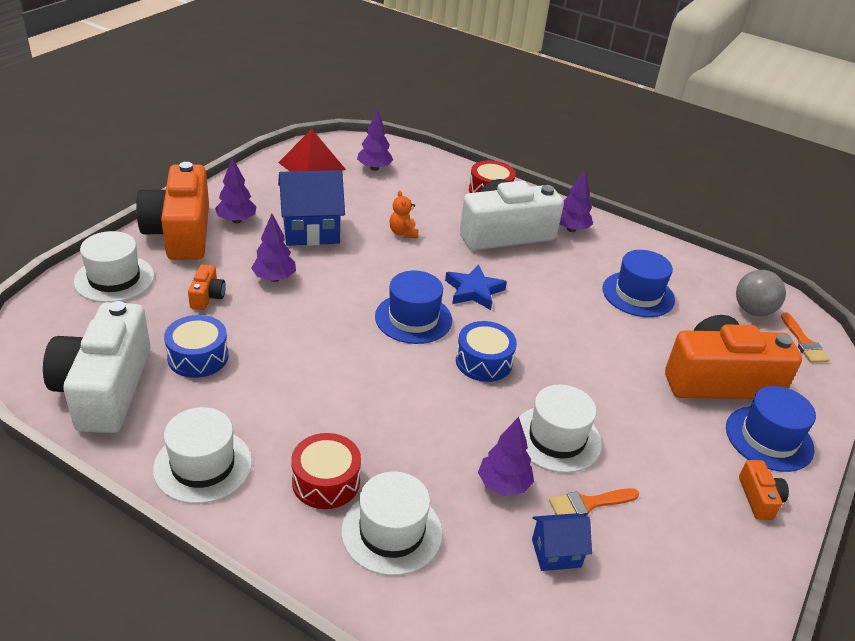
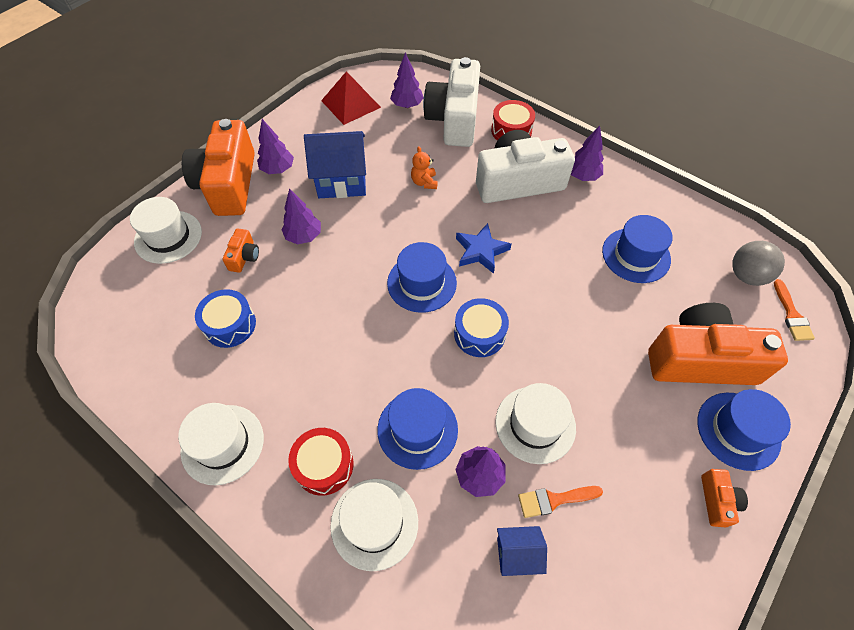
camera: 10 degrees right, 20 degrees up
white camera [43,301,151,433] -> white camera moved to [423,57,480,147]
none -> blue hat [377,388,458,470]

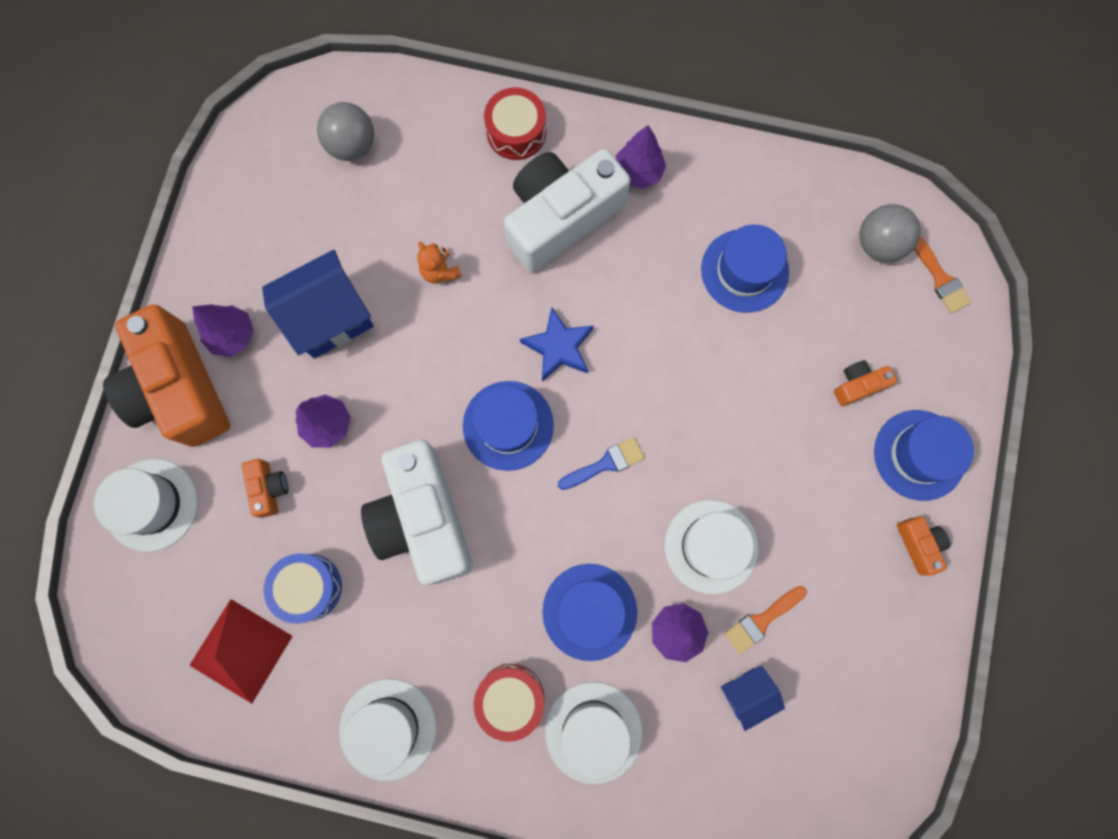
camera: 25 degrees left, 20 degrees up
red pyramid [321,71,381,125] -> red pyramid moved to [189,599,293,704]
purple tree [390,52,424,108] -> grey ball [317,102,374,161]
white camera [423,57,480,147] -> white camera moved to [361,440,473,585]
blue drum [454,298,509,357] -> blue brush [558,437,645,490]
orange camera [648,303,788,385] -> orange camera [834,360,897,406], size x0.42

